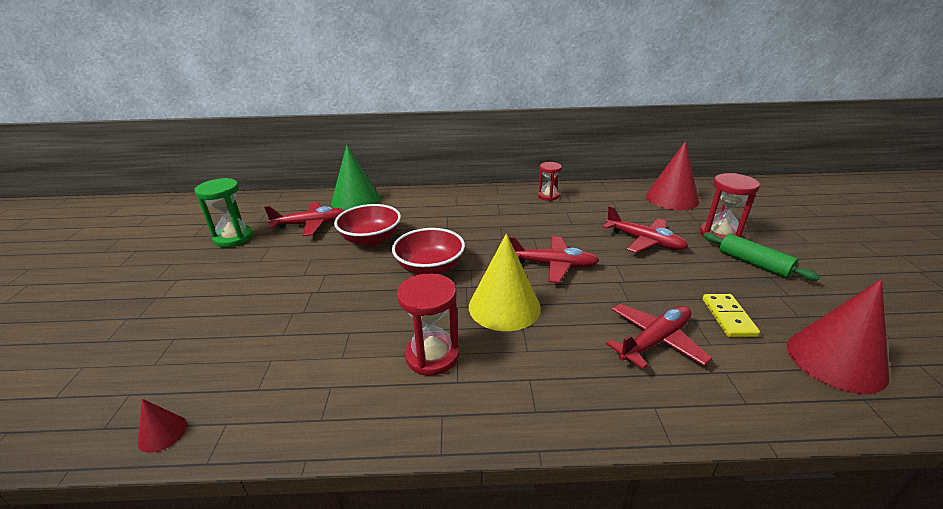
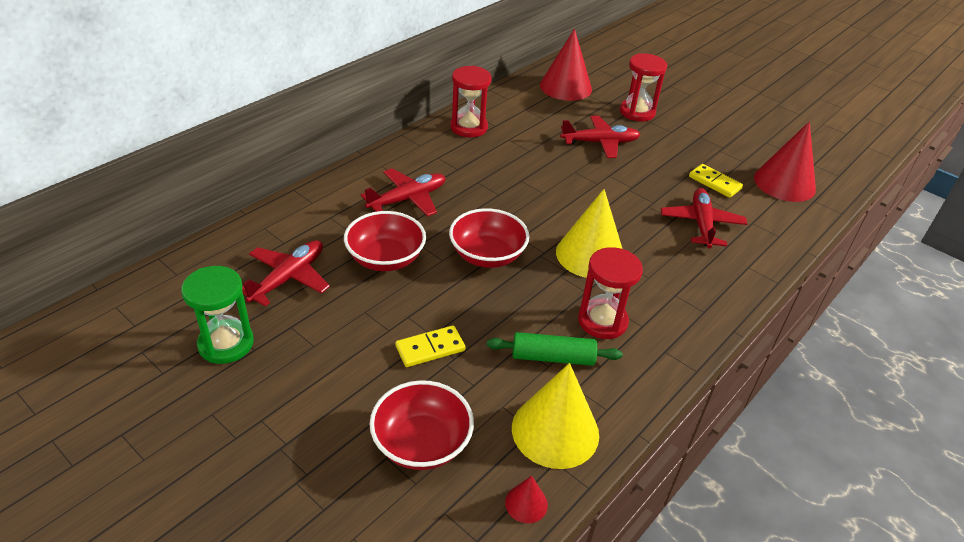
camera: 50 degrees left, 10 degrees up
green cone [331,145,381,210] -> none
red plane [509,236,600,283] -> red plane moved to [361,168,446,216]
red hourglass [538,162,562,201] -> red hourglass [450,66,492,137], size x1.53
green rolling pin [703,233,820,281] -> green rolling pin moved to [487,332,623,366]
none -> red bowl [370,380,474,470]
none -> yellow domino [395,325,465,367]
none -> yellow cone [512,363,599,469]

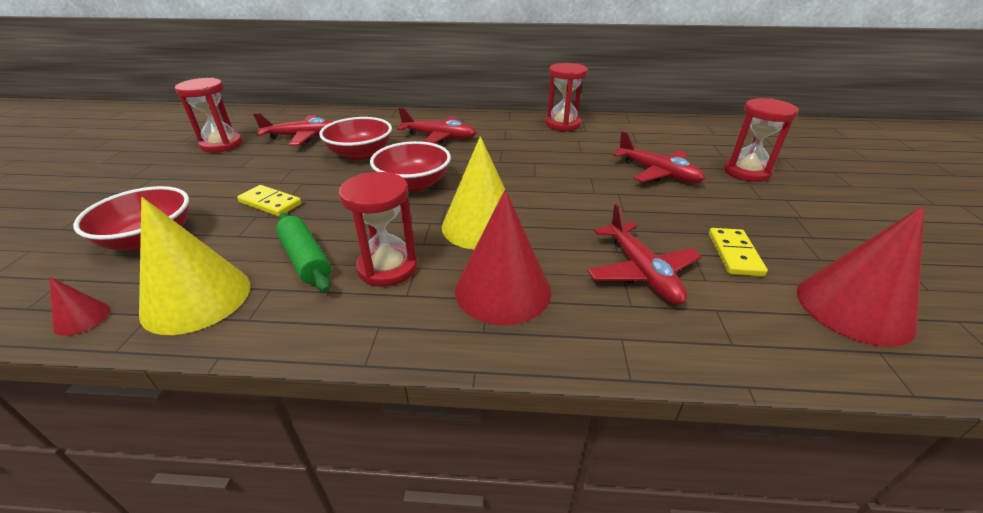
camera: 55 degrees right, 5 degrees down
green hourglass [181,266,254,364] -> red hourglass [175,78,243,153]
red cone [540,29,592,101] -> red cone moved to [455,190,551,325]
red plane [661,188,747,248] -> red plane turned 105 degrees clockwise [587,204,702,305]

